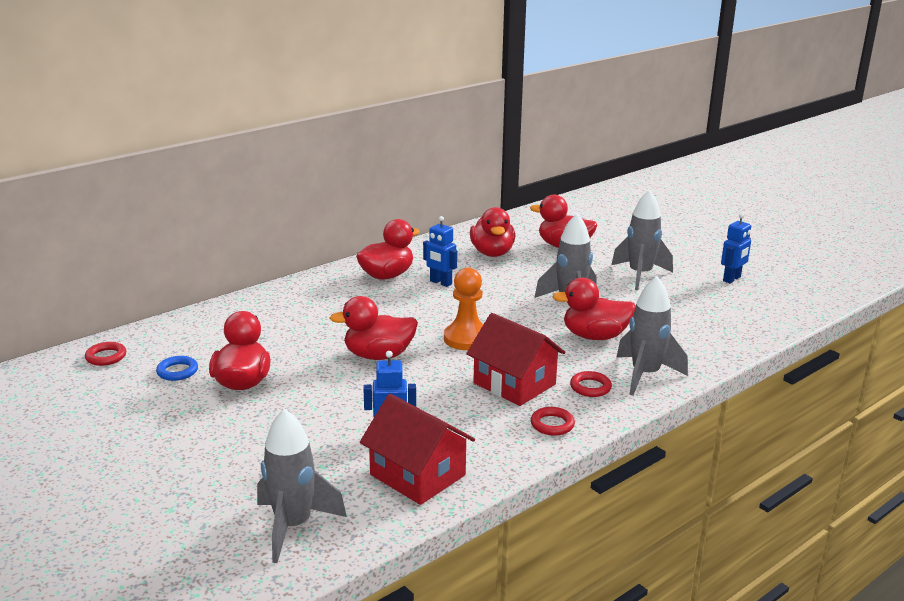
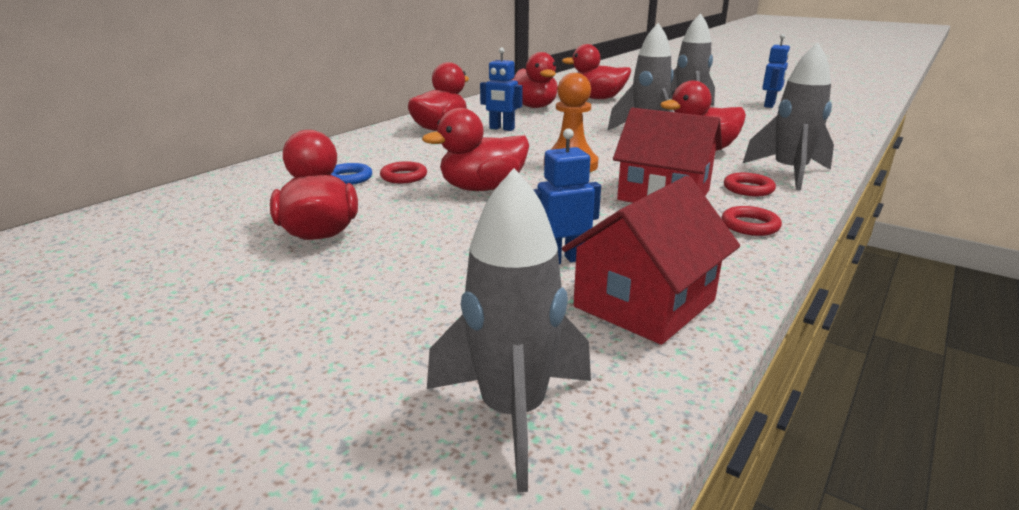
camera: 15 degrees left, 0 degrees up
red ring [85,342,126,366] -> red ring moved to [380,161,427,184]
blue ring [156,356,198,381] -> blue ring moved to [331,163,372,185]
red house [360,394,475,505] -> red house turned 75 degrees counterclockwise [562,176,740,345]

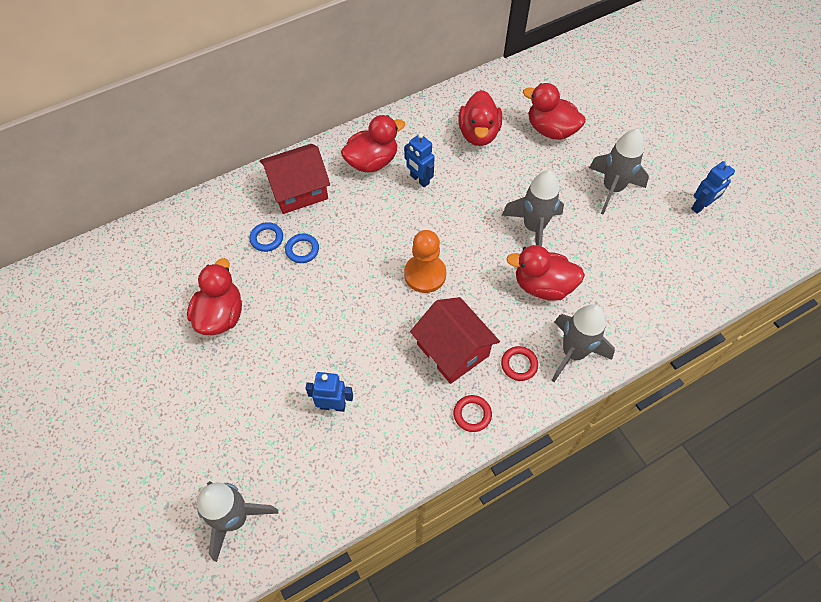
camera: 25 degrees right, 35 degrees up
red ring [380,161,427,184] -> blue ring [285,234,319,263]
red duck [422,108,529,191] -> none
red house [562,176,740,345] -> red house moved to [260,144,330,214]

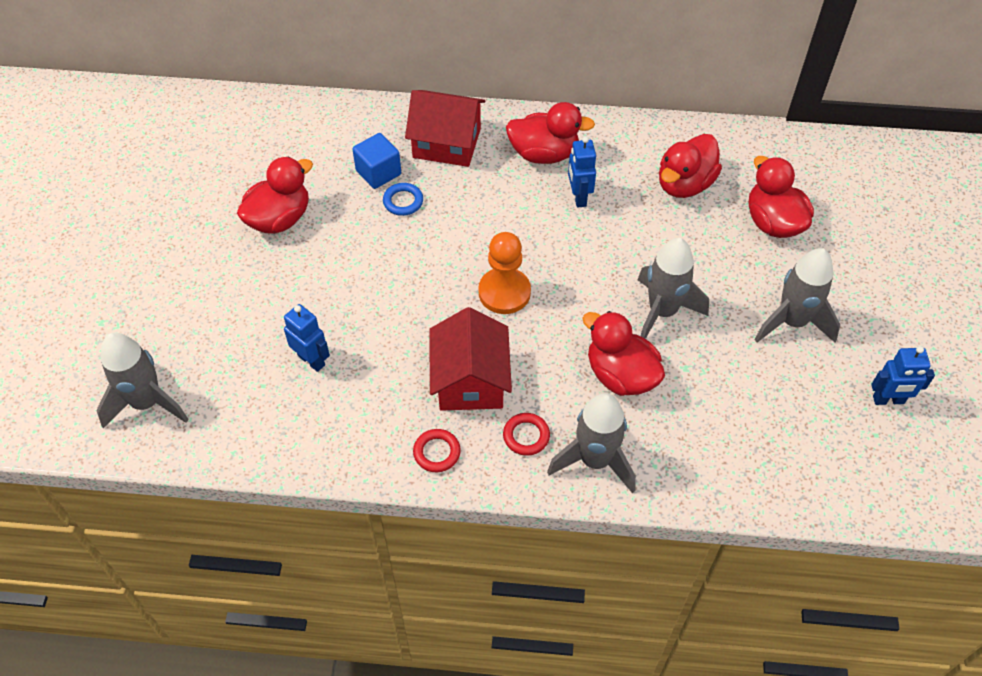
camera: 35 degrees right, 5 degrees down
blue ring [250,222,283,252] -> blue cube [352,133,401,189]

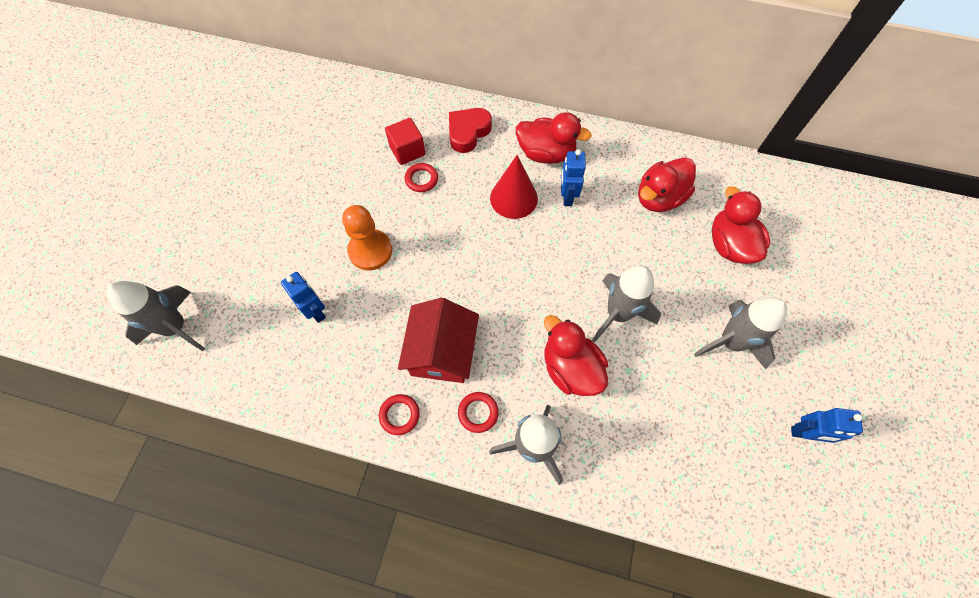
camera: 10 degrees right, 10 degrees up
red duck [237,157,313,234] -> none
blue cube [352,133,401,189] -> red cube [385,118,425,165]
blue ring [383,183,423,216] -> red ring [405,163,438,192]
red house [405,90,485,167] -> red heart [449,108,492,153]
orange pawn [478,232,531,314] -> orange pawn moved to [342,205,392,271]
none -> red cone [490,155,538,219]

